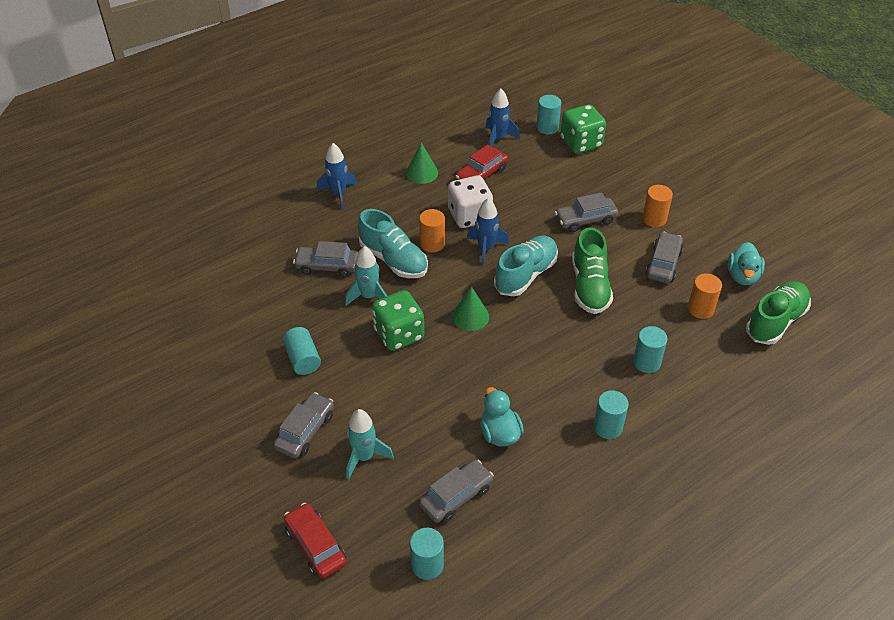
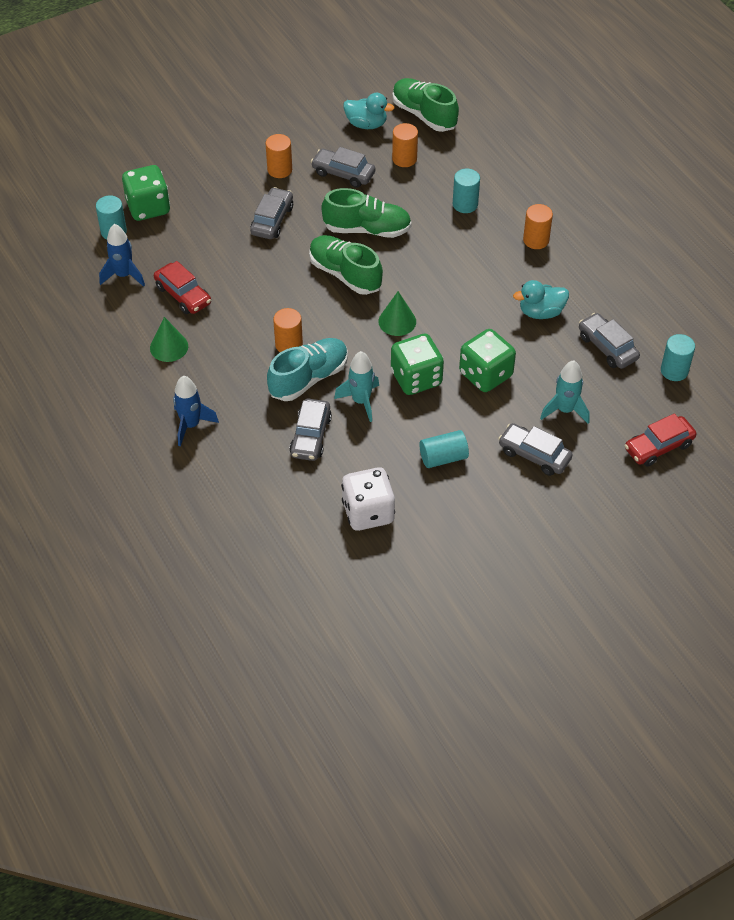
camera: 85 degrees left, 5 degrees up
white dice [448,176,493,228] -> white dice moved to [341,467,395,531]
blue rocket [467,198,509,266] -> none
turquoise shoe [494,236,558,296] -> green shoe [309,235,383,295]
grey car [555,192,618,232] -> grey car turned 150 degrees counterclockwise [250,187,293,239]
turquoise cylinder [593,390,629,439] -> orange cylinder [523,204,553,249]
none -> green dice [459,329,516,392]

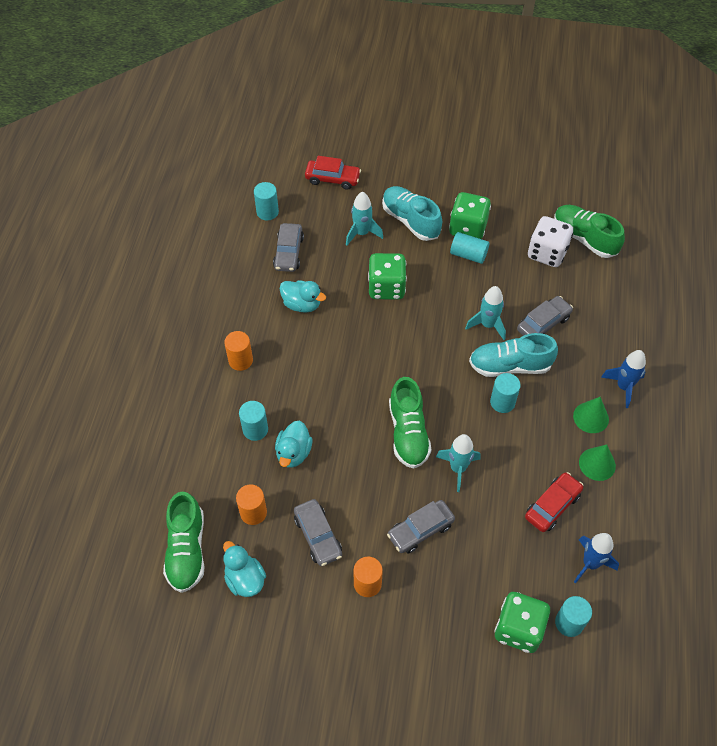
camera: 140 degrees left, 5 degrees up
red car [154,261,211,314] -> red car turned 45 degrees clockwise [525,472,584,532]
orange cylinder [273,308,303,352] -> turquoise cylinder [490,373,521,413]
green shoe [321,188,412,238] -> green shoe moved to [554,205,625,258]
green cone [378,291,416,336] -> green cone moved to [573,397,609,433]
green dice [391,334,444,395] -> green dice moved to [449,192,491,239]
grey car [498,423,573,476] -> turquoise shoe [382,186,442,241]
none -> turquoise duck [275,421,313,468]
none -> turquoise rocket [436,434,481,492]

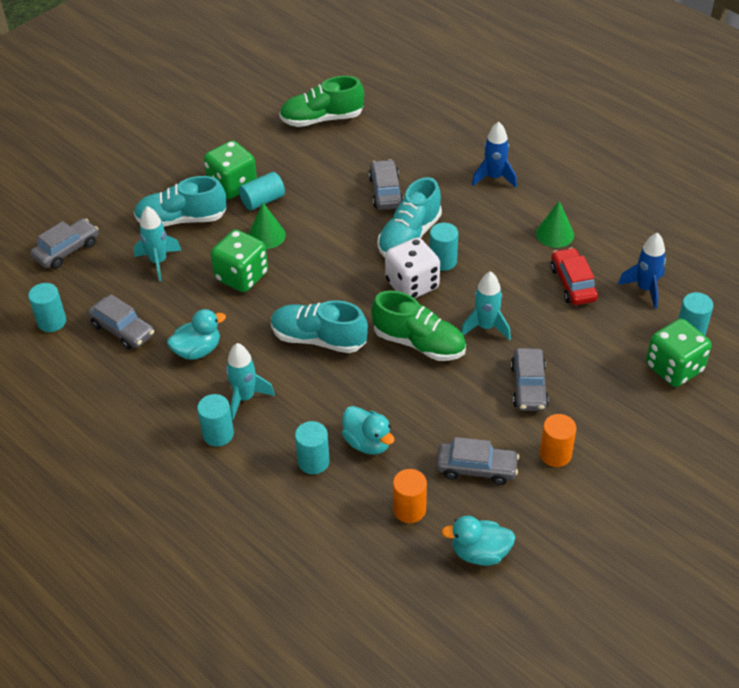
camera: 55 degrees left, 10 degrees down
green shoe [163,492,205,593] -> none
orange cylinder [224,331,253,371] -> turquoise cylinder [197,394,234,446]
red car [305,156,361,190] -> grey car [30,219,98,269]
turquoise rocket [465,286,506,340] -> turquoise rocket moved to [226,343,275,420]
white dice [528,216,573,267] -> white dice moved to [385,238,440,298]
green cone [573,397,609,433] -> green cone moved to [248,203,286,249]
none -> turquoise shoe [271,300,368,353]

